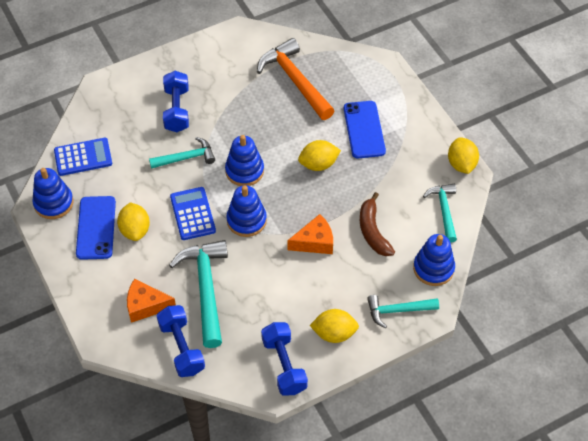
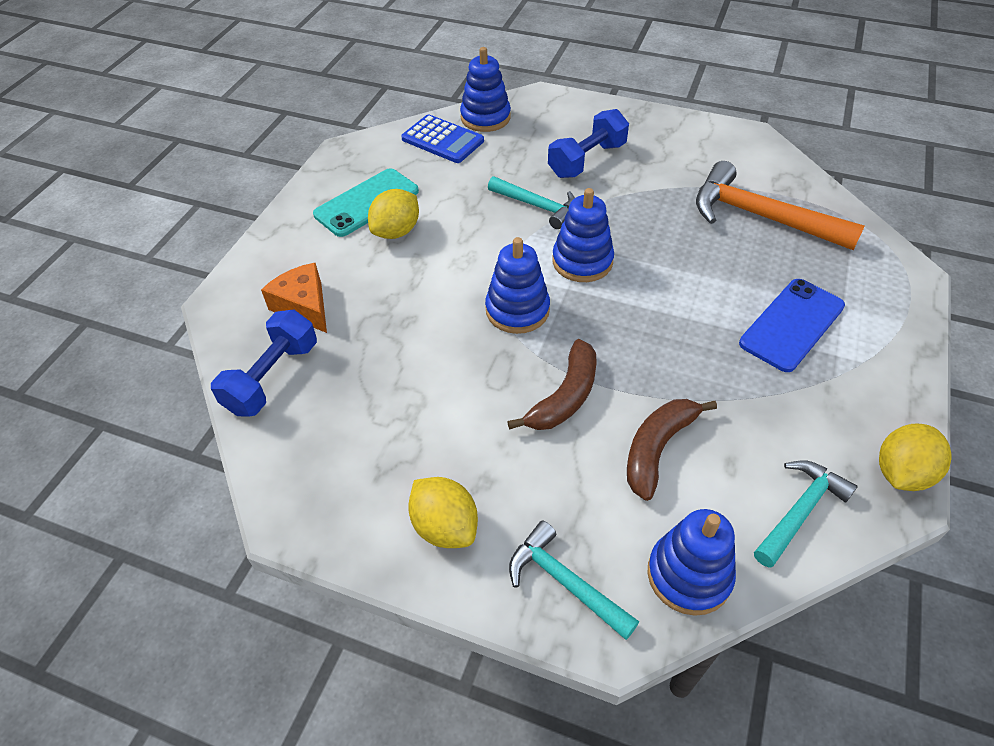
camera: 50 degrees right, 5 degrees down
blue stacking toy [32,168,74,219] -> blue stacking toy moved to [460,47,511,132]
blue phone [76,196,116,260] -> turquoise phone [313,168,419,237]
turquoise hammer [169,240,228,348] -> none
blue calculator [170,187,216,240] -> none
orange hammer [257,38,334,120] -> orange hammer turned 75 degrees counterclockwise [696,161,865,250]
blue dumbbell [261,322,308,396] -> none
orange cheese [287,214,333,254] -> brown banana [507,339,597,430]
yellow lemon [298,140,341,171] -> none

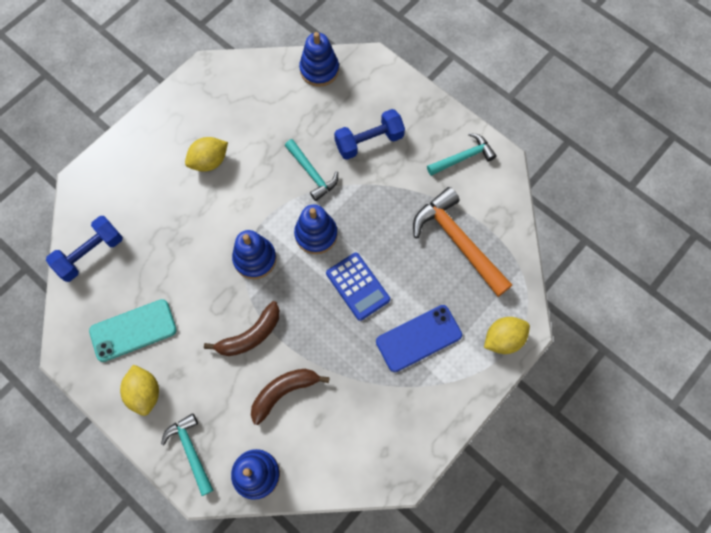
camera: 20 degrees right, 20 degrees up
orange cheese [261,263,327,333] -> none
turquoise phone [313,168,419,237] -> turquoise phone moved to [89,299,177,362]
blue calculator [401,114,484,163] -> blue calculator moved to [326,252,390,321]
turquoise hammer [754,460,858,568] -> turquoise hammer moved to [427,133,497,176]
yellow lemon [879,424,952,491] -> yellow lemon moved to [484,317,530,354]

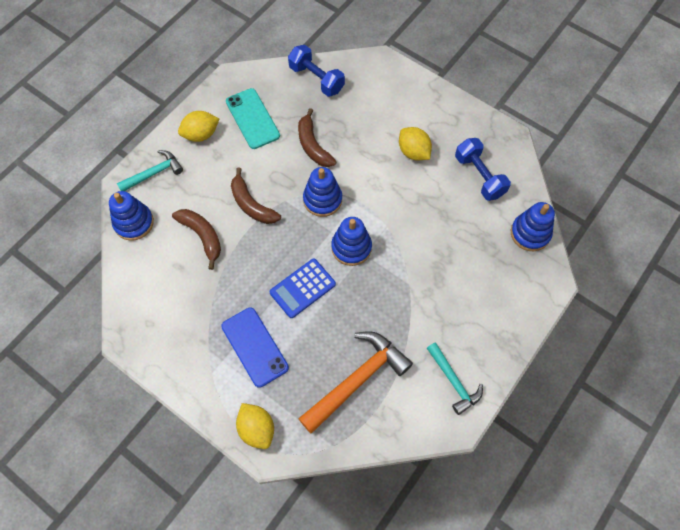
camera: 85 degrees right, 5 degrees down
turquoise hammer [285,139,338,201] -> none
blue dumbbell [334,109,405,160] -> blue dumbbell moved to [455,138,511,201]
none -> brown banana [298,108,337,167]

